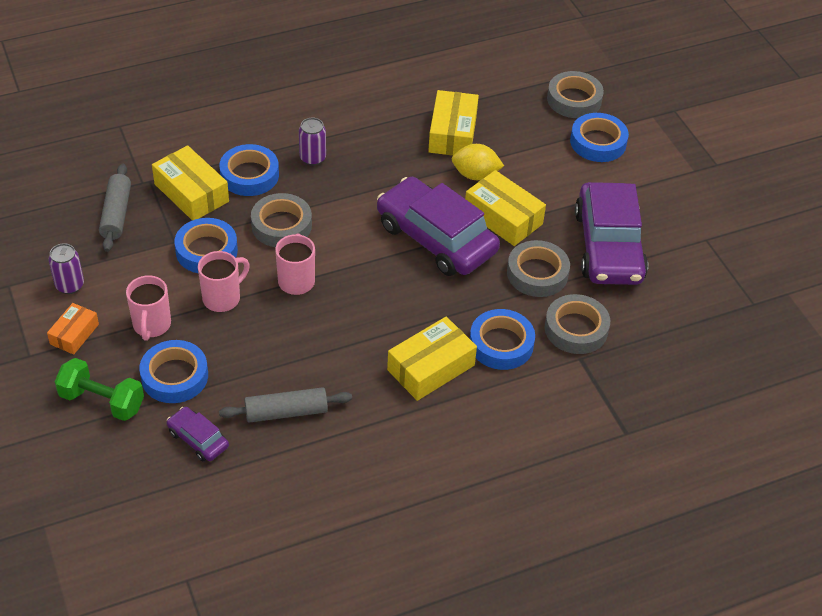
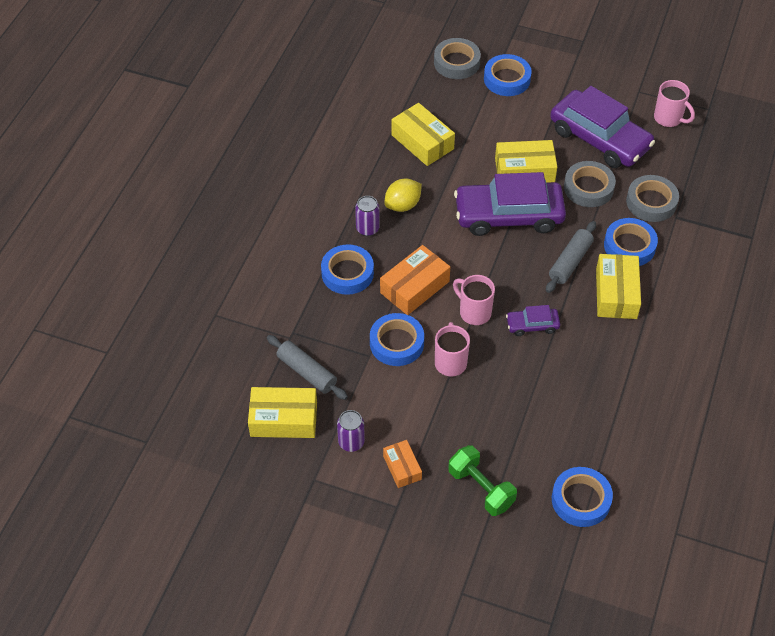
camera: 45 degrees left, 5 degrees up
green dumbbell [55,358,144,421] -> green dumbbell turned 75 degrees clockwise [448,445,517,516]
pink mug [126,275,171,341] -> pink mug moved to [654,80,695,127]
blue tape [139,340,208,403] -> blue tape moved to [552,467,613,527]
yellow box [152,145,229,221] -> yellow box moved to [248,387,317,438]
purple car [167,407,229,461] -> purple car moved to [506,305,560,336]
grey rolling pin [219,387,352,423] -> grey rolling pin moved to [546,221,596,293]
grey tape [251,193,312,247] -> orange box [380,245,450,315]
yellow lemon [451,144,504,180] -> yellow lemon moved to [384,179,422,212]

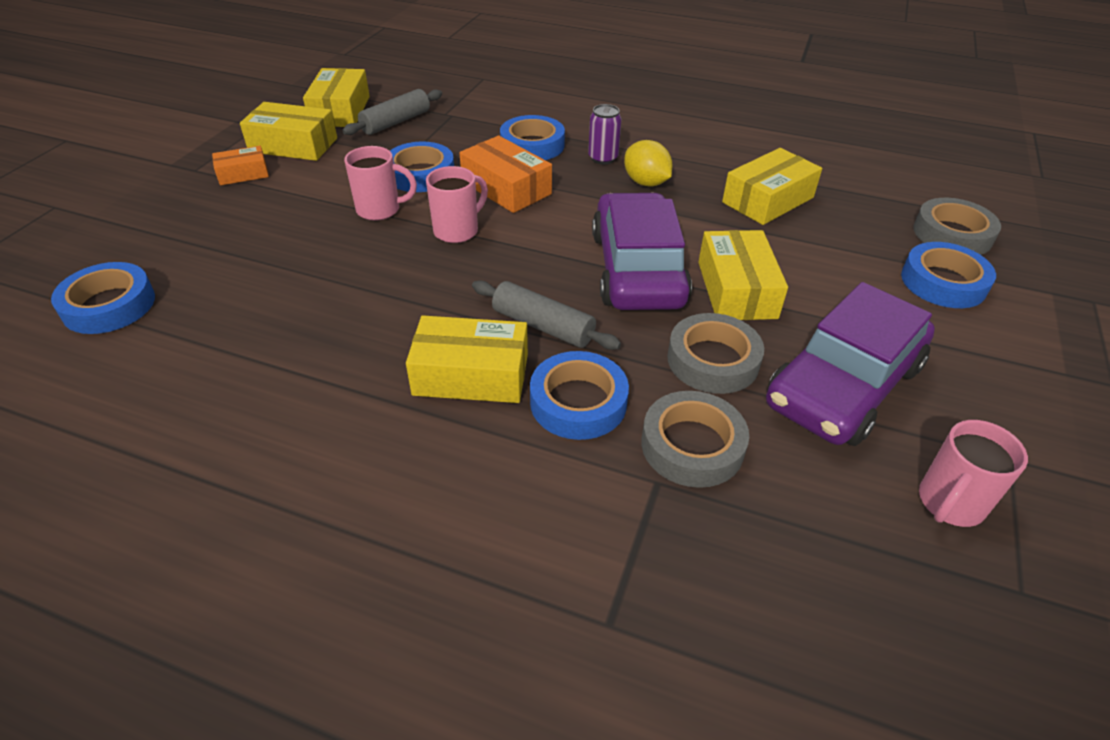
camera: 90 degrees right, 10 degrees down
purple can [337,410,365,452] -> yellow box [240,102,337,161]
green dumbbell [448,445,517,516] -> none
purple car [506,305,560,336] -> none

